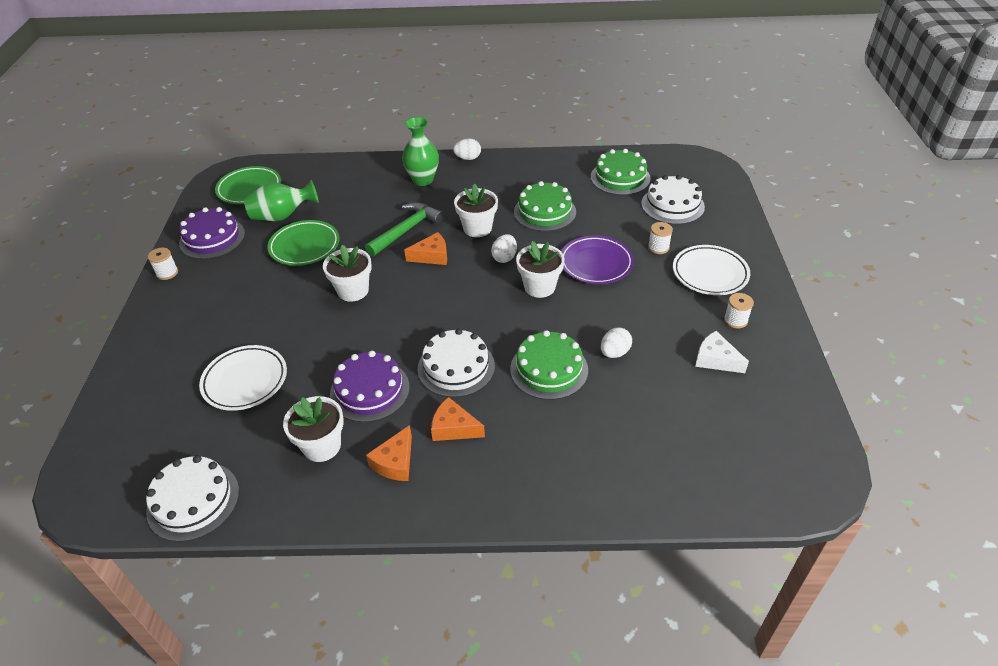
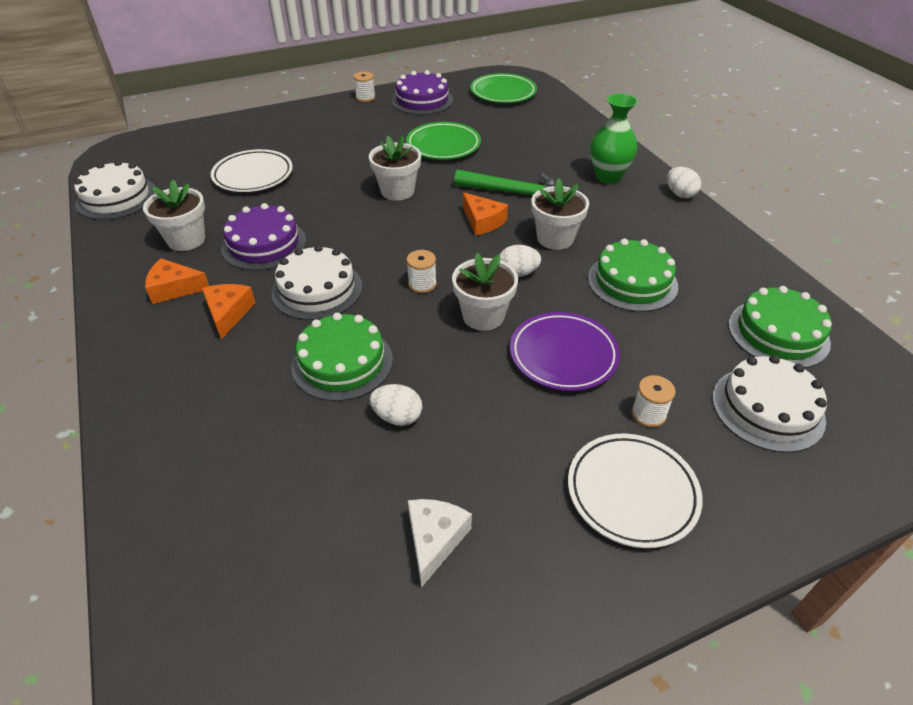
camera: 65 degrees right, 0 degrees up
green vase [244,180,319,221] -> none
white spool [724,293,754,328] -> white spool moved to [407,250,437,293]

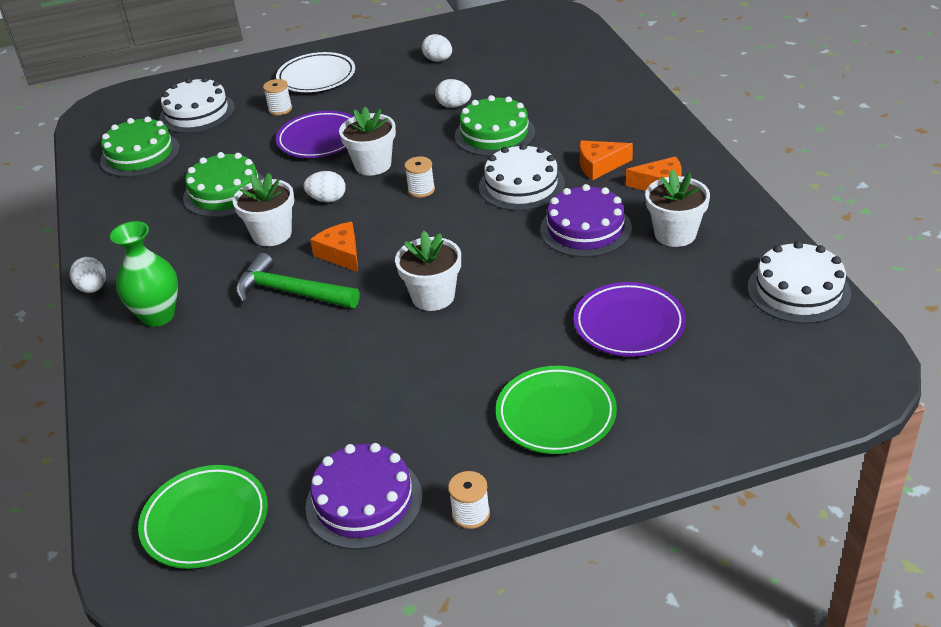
camera: 170 degrees left, 5 degrees down
orange cheese [202,284,256,340] -> orange cheese turned 75 degrees clockwise [580,140,633,180]
white plate [211,149,293,192] -> purple plate [573,282,686,357]
green plate [406,122,481,160] -> green plate moved to [496,366,617,454]
white cheese [408,499,472,588] -> white egg [422,34,452,62]

